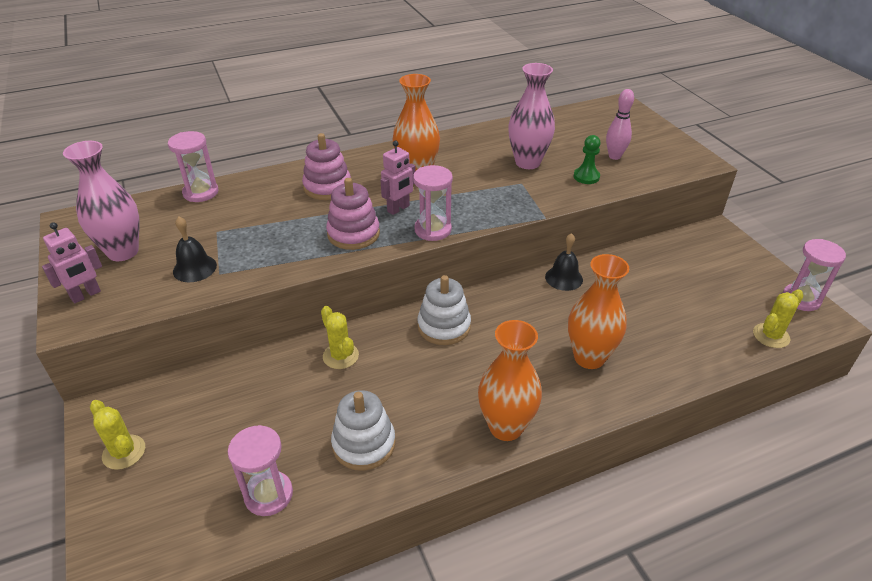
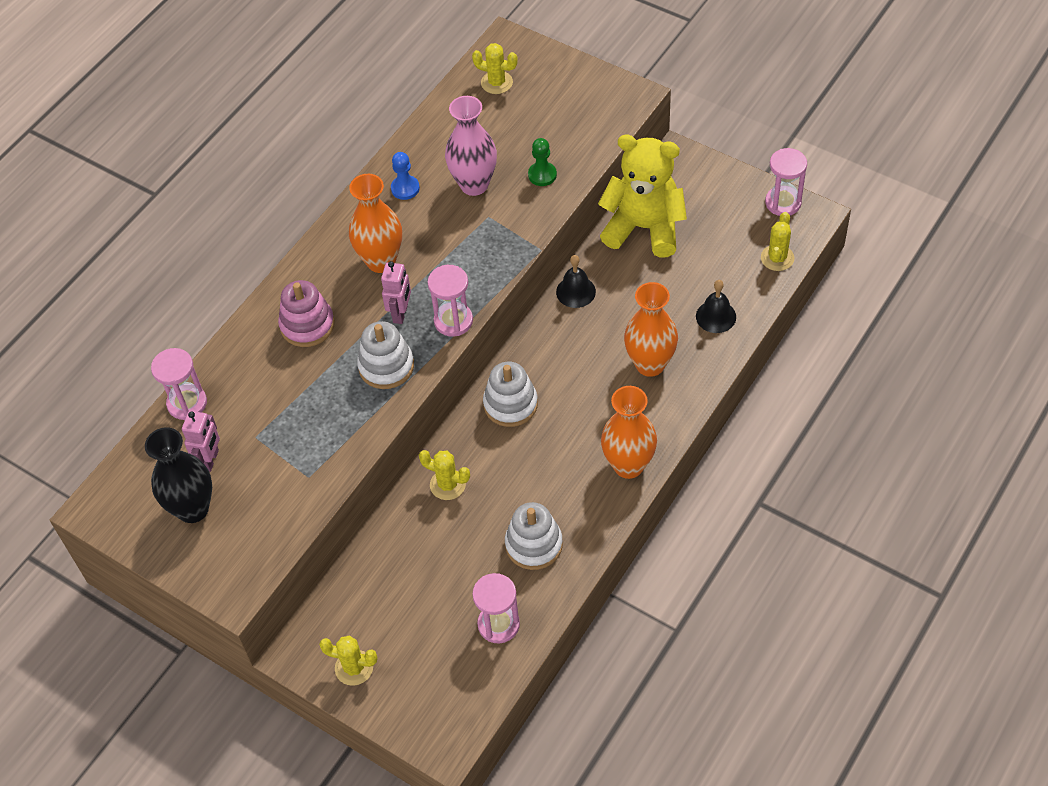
camera: 30 degrees left, 15 degrees up
pink robot [42,222,102,303] -> pink robot moved to [182,411,220,472]
pink vase [63,141,139,261] -> black vase [145,428,212,523]
black bell [173,216,217,282] -> black bell moved to [696,280,736,333]
pink stacking toy [326,178,380,250] -> white stacking toy [357,321,414,389]
pink bowling pin [606,89,634,160] -> none
none -> blue pawn [391,152,420,200]
none -> yellow cactus [472,43,518,94]
none -> yellow teddy bear [598,135,687,258]

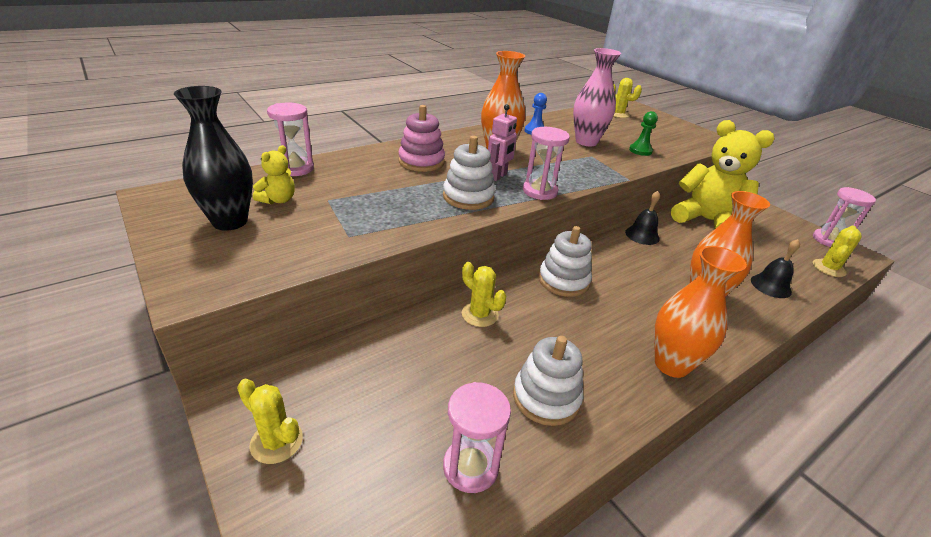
camera: 15 degrees right, 20 degrees down
pink robot [182,411,220,472] -> yellow teddy bear [253,145,295,204]

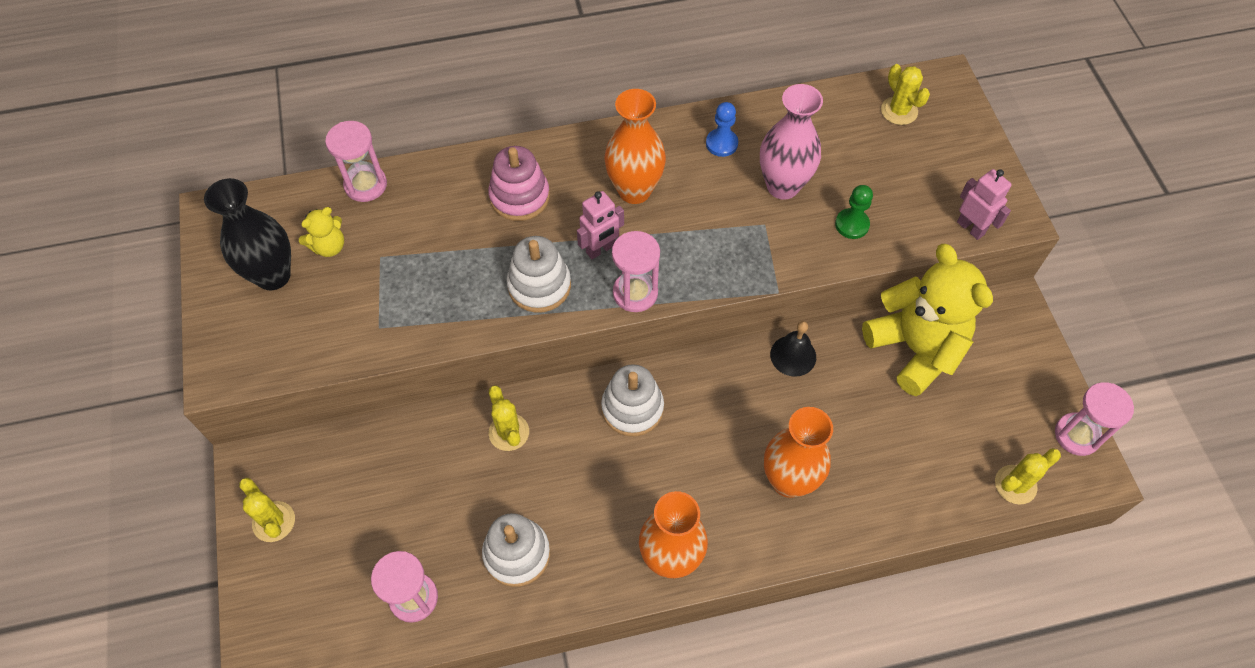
camera: 25 degrees right, 25 degrees up
black bell [751,239,800,298] -> none
none -> pink robot [957,169,1012,240]

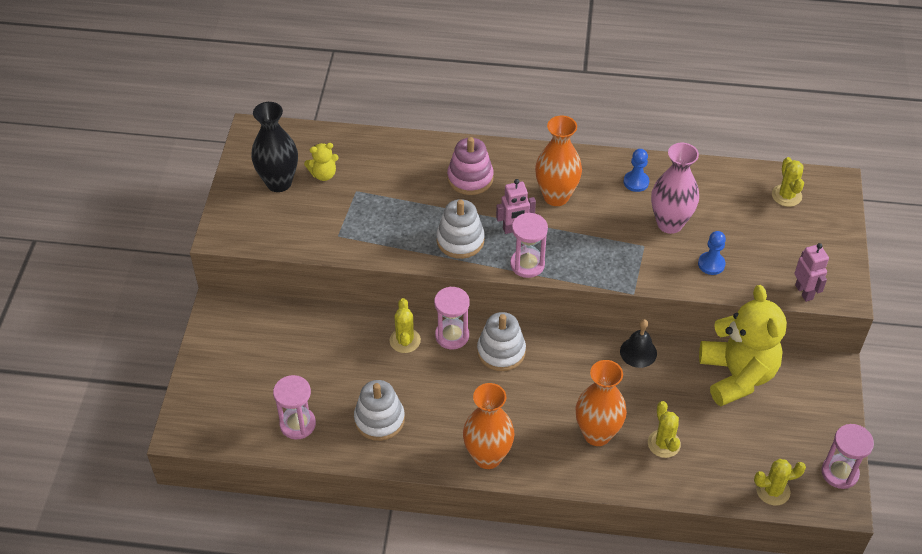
camera: 20 degrees right, 10 degrees down
yellow cactus [239,478,295,542] -> yellow cactus moved to [648,401,681,458]
pink hourglass [325,121,387,202] -> pink hourglass moved to [434,287,470,349]
green pawn [835,185,873,239] -> blue pawn [698,231,726,275]

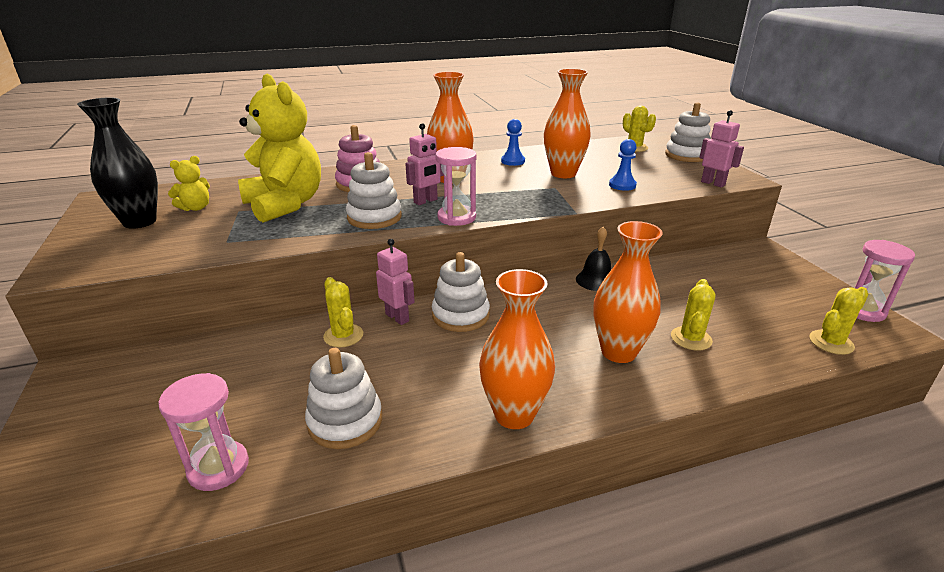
camera: 25 degrees left, 20 degrees down
pink hourglass [434,287,470,349] -> pink robot [376,239,415,325]
yellow cactus [648,401,681,458] -> yellow cactus turned 60 degrees clockwise [671,279,715,351]
pink vase [651,143,699,234] -> orange vase [544,69,591,178]
yellow teddy bear [699,285,787,406] -> yellow teddy bear moved to [238,74,321,223]
none -> white stacking toy [665,102,711,162]

